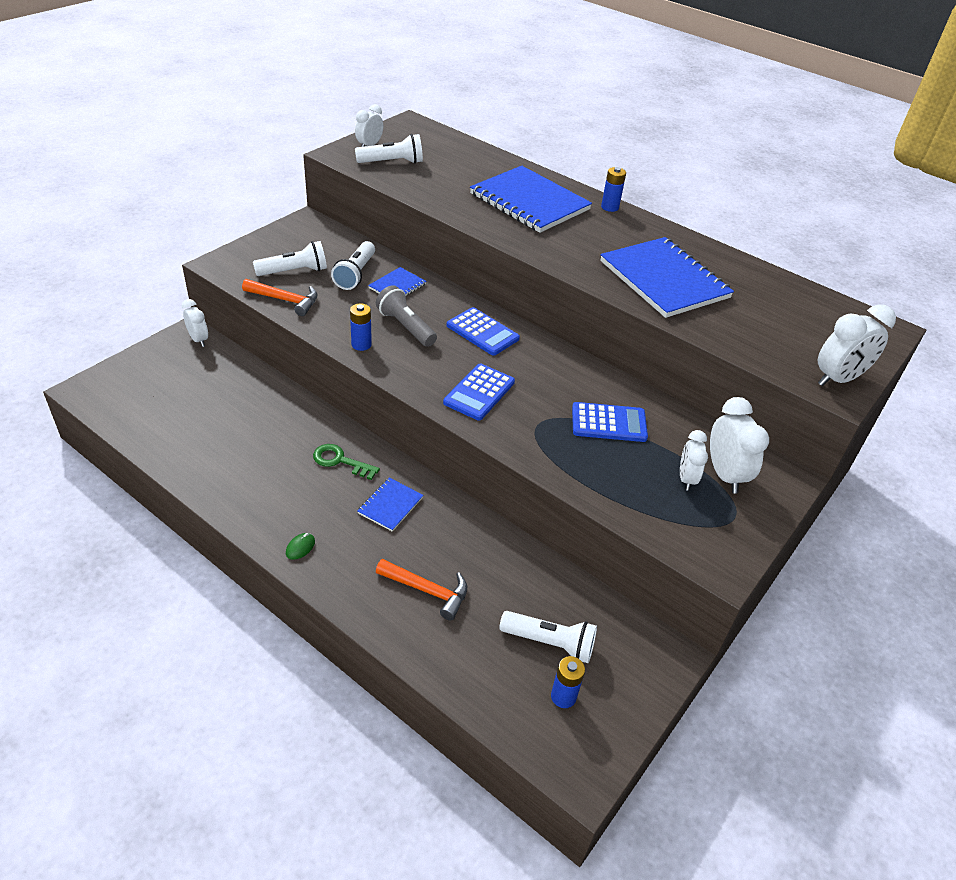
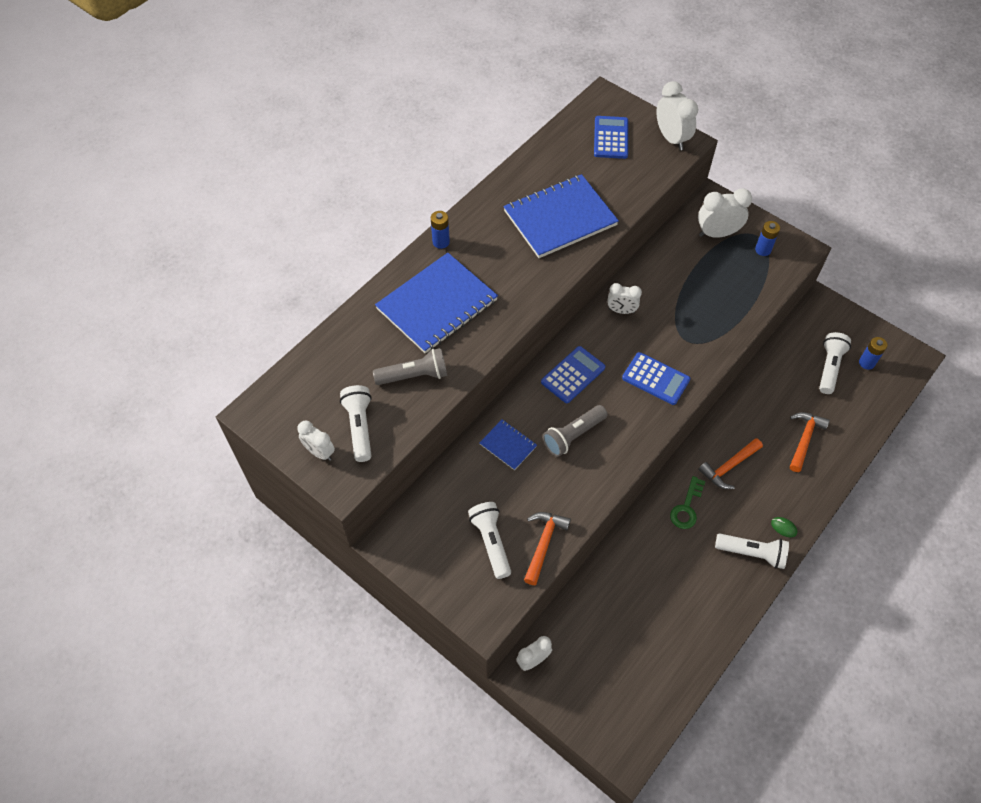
camera: 85 degrees left, 15 degrees up
white flashlight [331,241,375,290] -> white flashlight moved to [715,533,789,569]
blue battery [350,303,372,351] -> blue battery moved to [755,221,780,256]
blue notebook [357,478,423,532] -> orange hammer [698,438,763,489]
blue calculator [572,402,648,442] -> blue calculator moved to [594,116,628,159]
white clock [680,430,708,491] -> white clock moved to [607,283,642,314]
none -> grey flashlight [373,348,447,385]

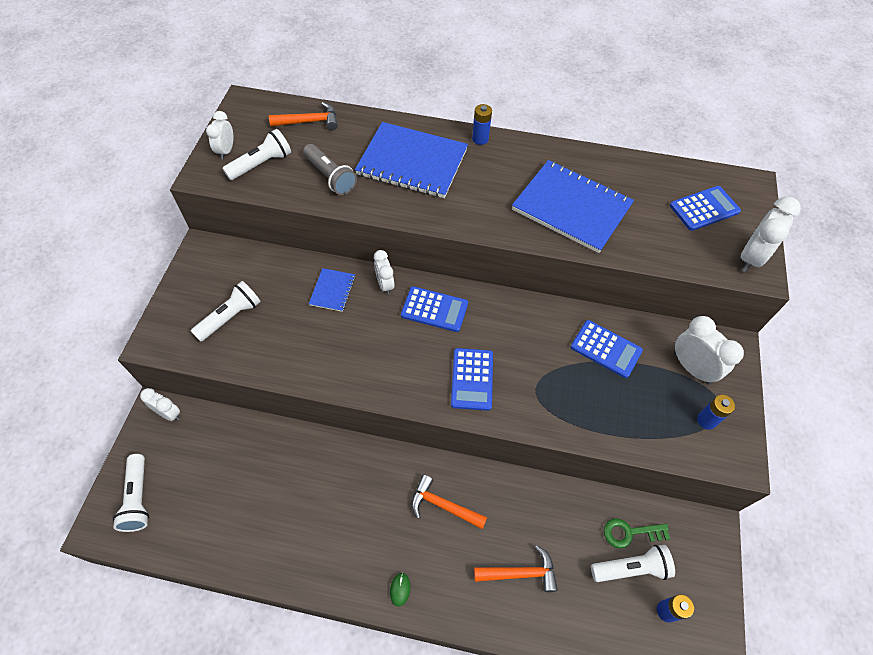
camera: 60 degrees right, 0 degrees up
orange hammer [524,512,571,585] -> orange hammer moved to [269,102,338,130]
grey flashlight [543,405,608,457] -> none
white clock [607,283,642,314] -> white clock moved to [374,250,394,295]
green key [670,476,706,529] -> green key moved to [604,518,670,548]
white flashlight [715,533,789,569] -> white flashlight moved to [113,454,149,532]
none -> blue calculator [571,320,643,378]

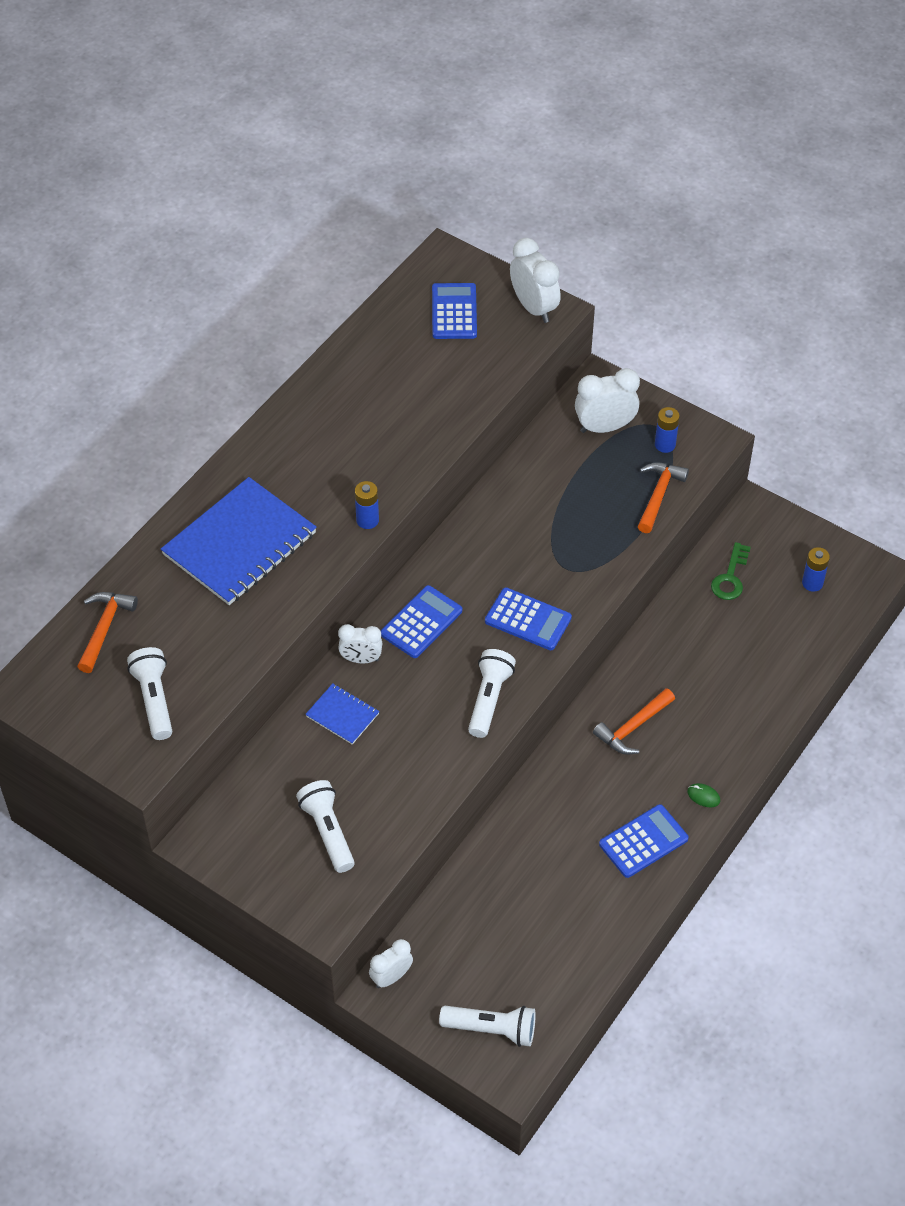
camera: 65 degrees left, 5 degrees down
white clock [206,111,233,160] -> none
grey flashlight [303,144,357,195] -> none
blue battery [472,104,492,145] -> blue battery moved to [355,481,379,529]
orange hammer [474,545,558,592] -> orange hammer moved to [638,462,689,533]
blue notebook [512,160,634,253] -> none
blue calculator [571,320,643,378] -> blue calculator moved to [599,804,689,878]
white flashlight [591,545,675,582] -> white flashlight moved to [468,649,516,738]

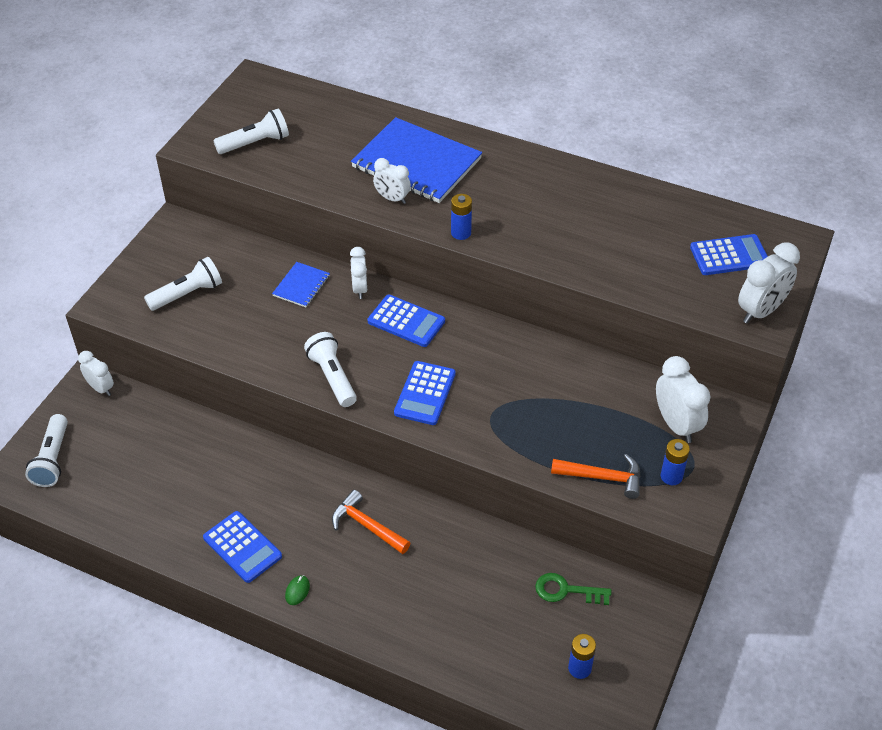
camera: 80 degrees right, 5 degrees down
orange hammer [77,592,138,673] -> none
white flashlight [468,649,516,738] -> white flashlight turned 120 degrees counterclockwise [304,332,357,407]
none -> white clock [373,158,411,204]

